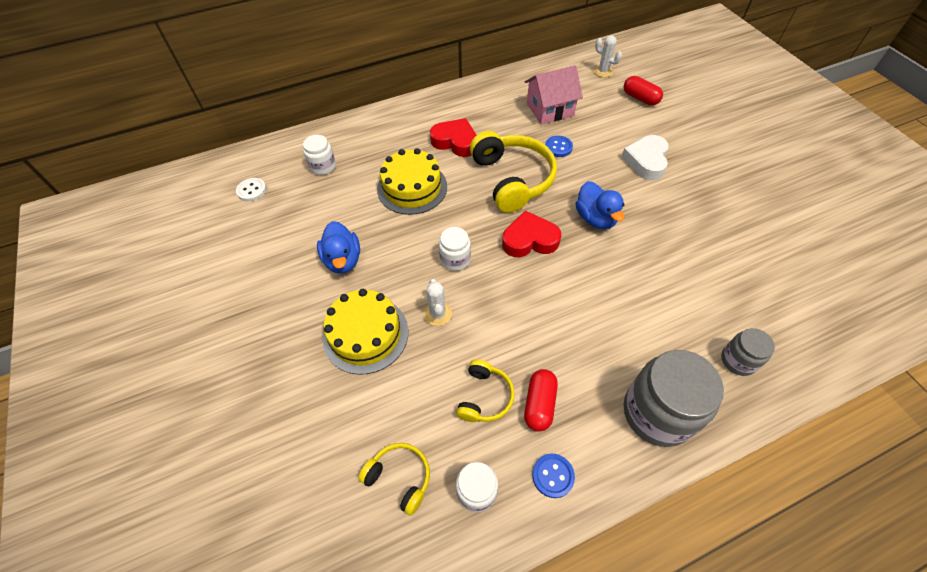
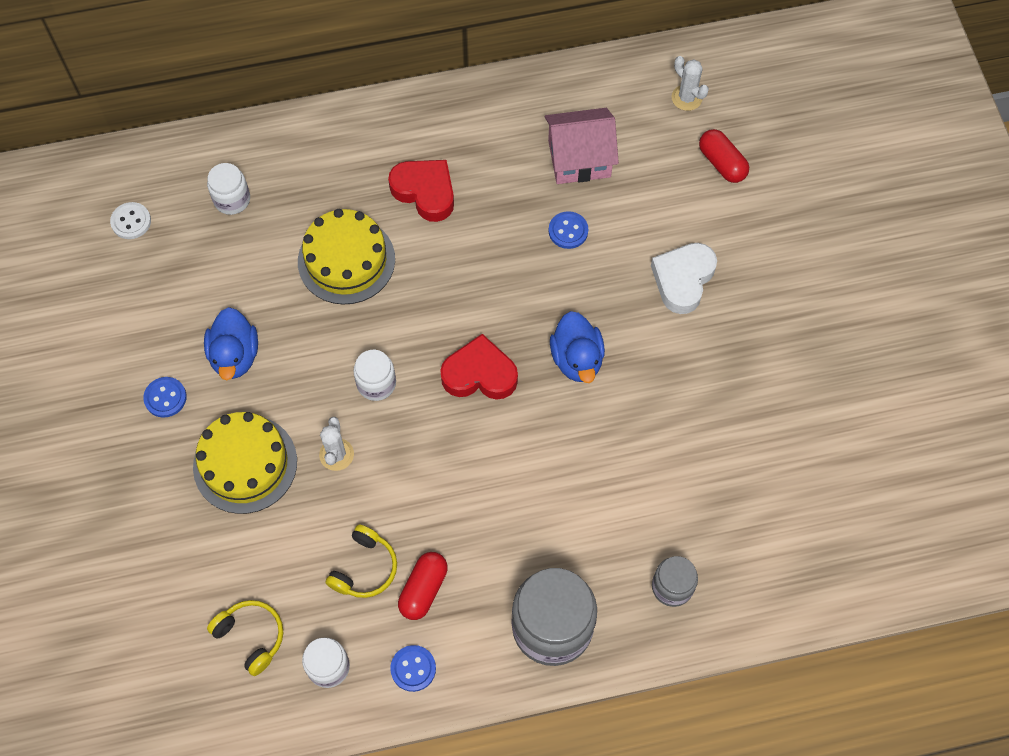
camera: 10 degrees right, 10 degrees up
yellow headphones [470,131,557,213] -> none
none -> blue button [143,377,187,418]

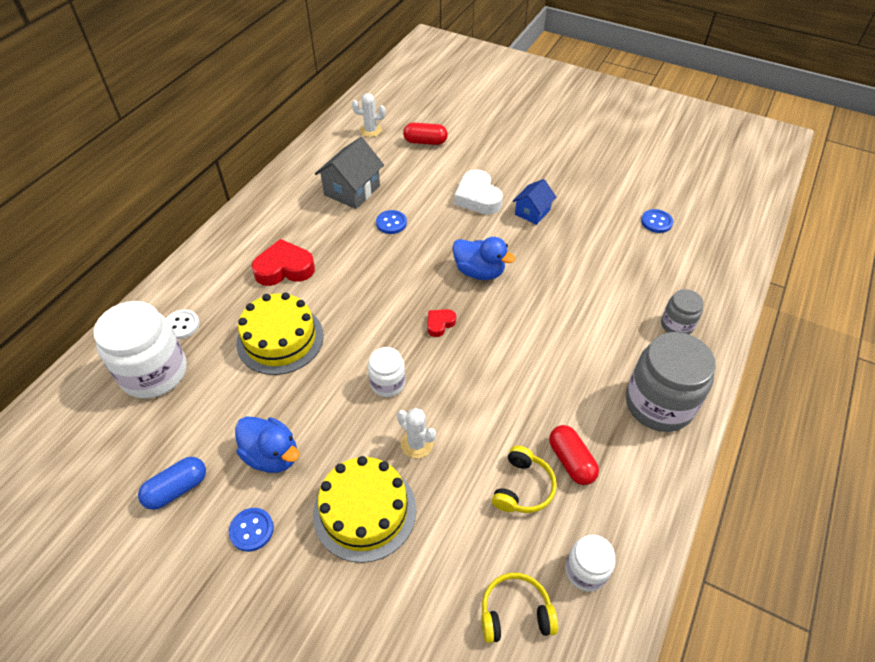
camera: 50 degrees left, 15 degrees down
white button [110,202,151,239] -> white button moved to [166,309,200,339]
white jar [207,163,250,215] -> white jar [93,301,187,399], size x1.91
yellow headphones [325,525,397,598] -> yellow headphones turned 45 degrees clockwise [492,446,557,513]
blue button [390,645,436,692] -> blue button moved to [641,209,673,233]
red heart [440,334,518,400] -> red heart [427,309,456,337], size x0.52
pink house [545,108,619,184] -> grey house [315,137,384,209]
none -> blue capsule [138,457,206,510]
none -> blue house [513,179,556,225]

